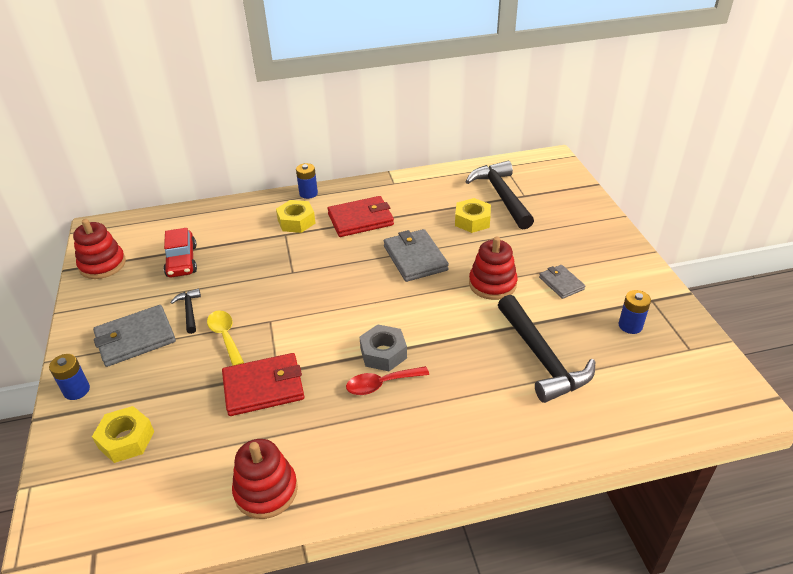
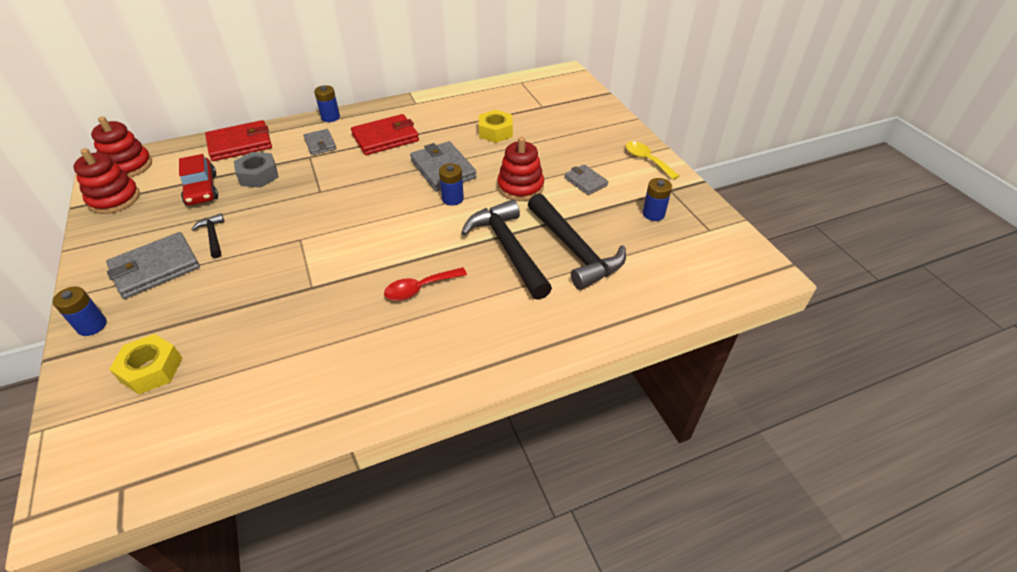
camera: 10 degrees left, 5 degrees up
yellow spoon [207,310,244,366] -> yellow spoon moved to [626,141,680,180]
red wallet [222,353,304,416] -> red wallet moved to [205,120,272,161]
red stacking toy [232,439,298,519] -> red stacking toy moved to [91,116,152,178]
yellow nut [276,200,315,233] -> grey wallet [303,129,337,155]
grey nut [360,324,407,371] -> grey nut moved to [234,152,279,188]
black hammer [465,161,534,229] -> black hammer moved to [461,199,552,300]
none -> blue battery [439,163,464,206]

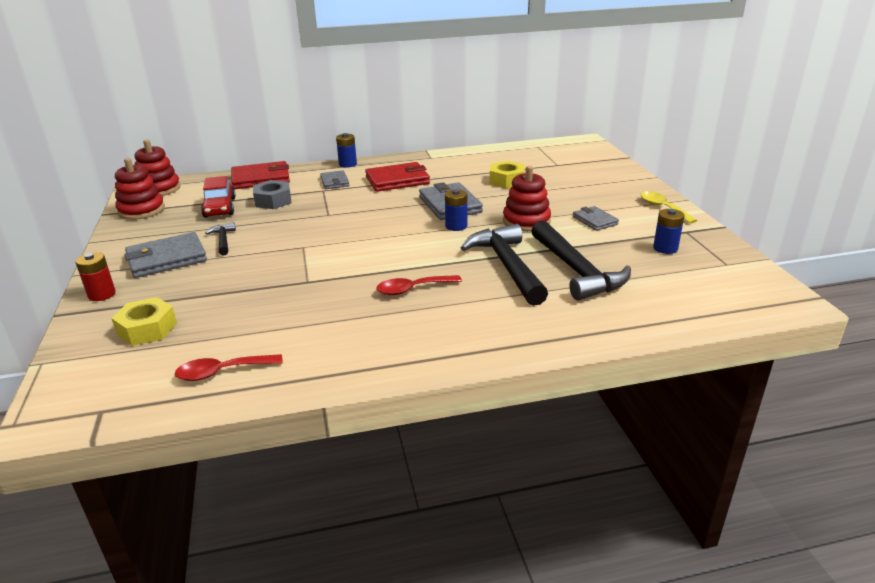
camera: 10 degrees right, 15 degrees down
blue battery [52,286,107,336] -> red battery [75,252,116,301]
none -> red spoon [175,354,283,381]

